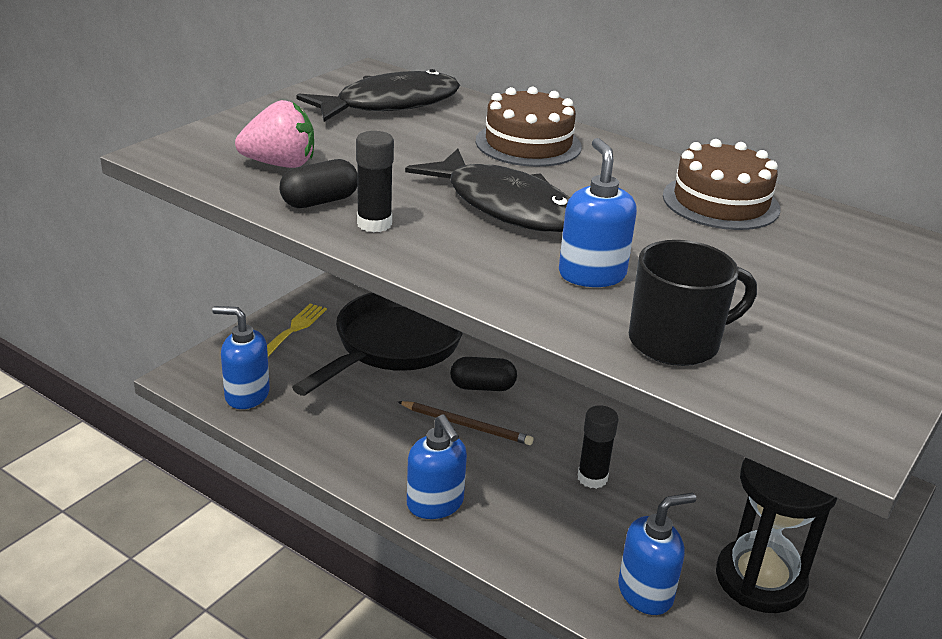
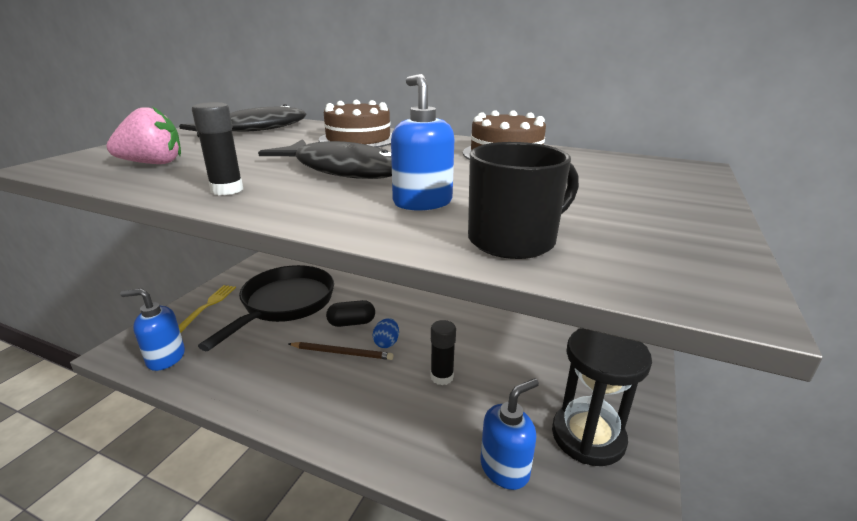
camera: 10 degrees left, 5 degrees down
black capsule [280,159,358,208] -> none
blue soap dispenser [407,414,467,519] -> none
none -> blue egg [373,318,399,348]

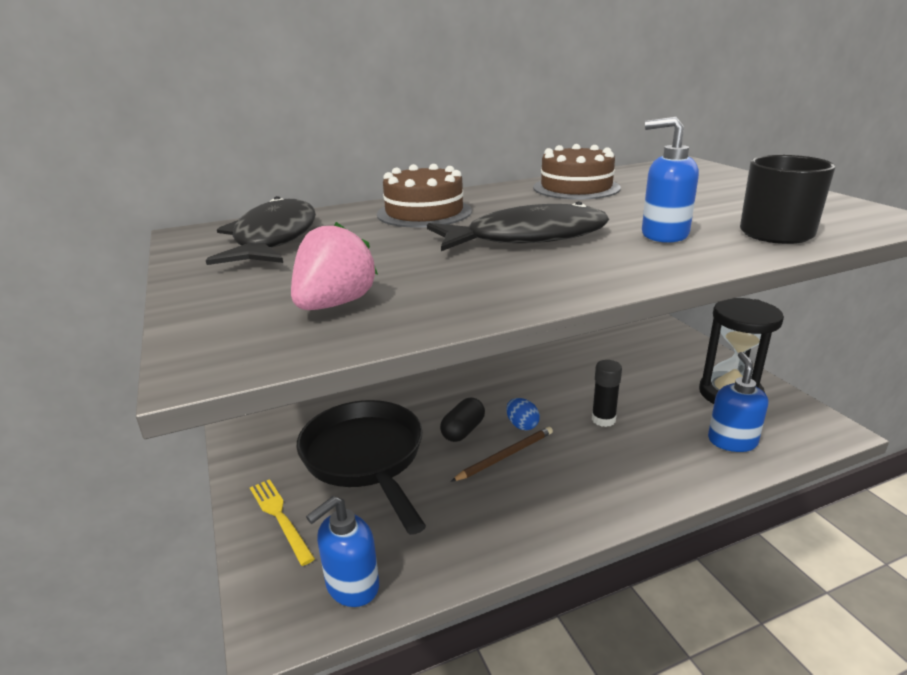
camera: 45 degrees left, 0 degrees up
black glue stick [192,102,243,195] -> none

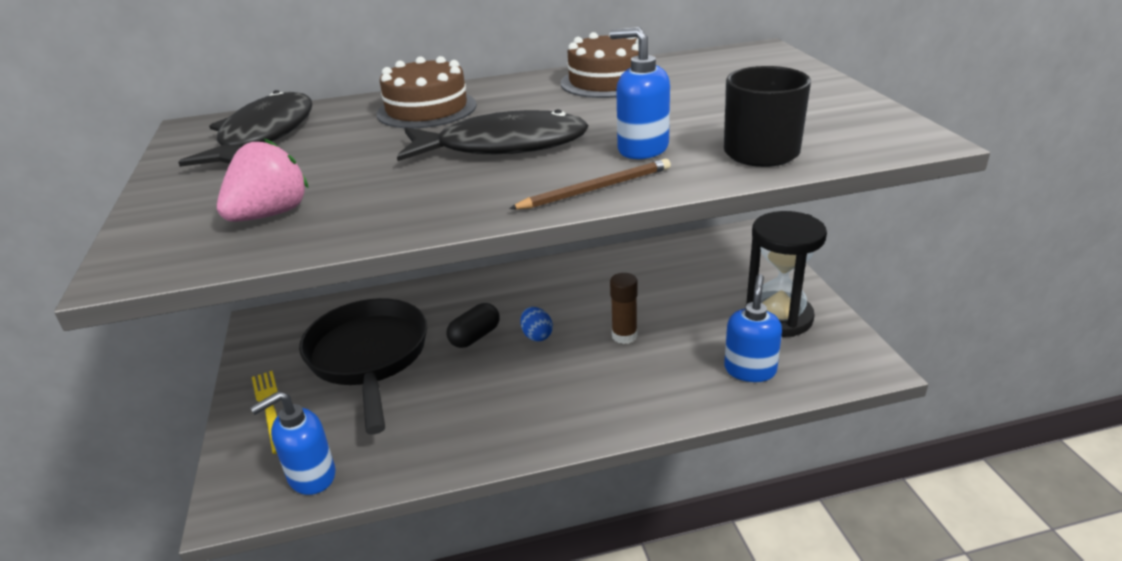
camera: 10 degrees right, 5 degrees up
brown pencil [451,427,553,482] -> brown pencil moved to [509,159,671,209]
black glue stick [592,360,622,427] -> brown glue stick [610,273,638,344]

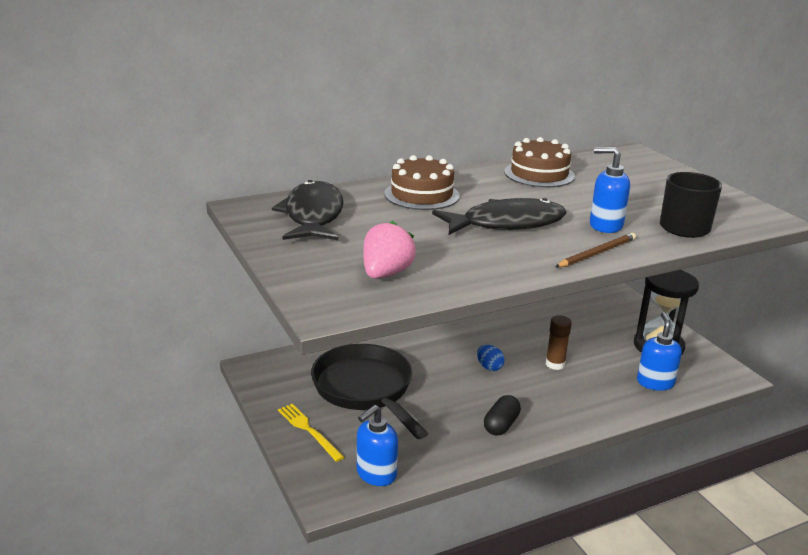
camera: 15 degrees left, 5 degrees down
black capsule [446,303,499,348] -> black capsule moved to [484,395,521,436]

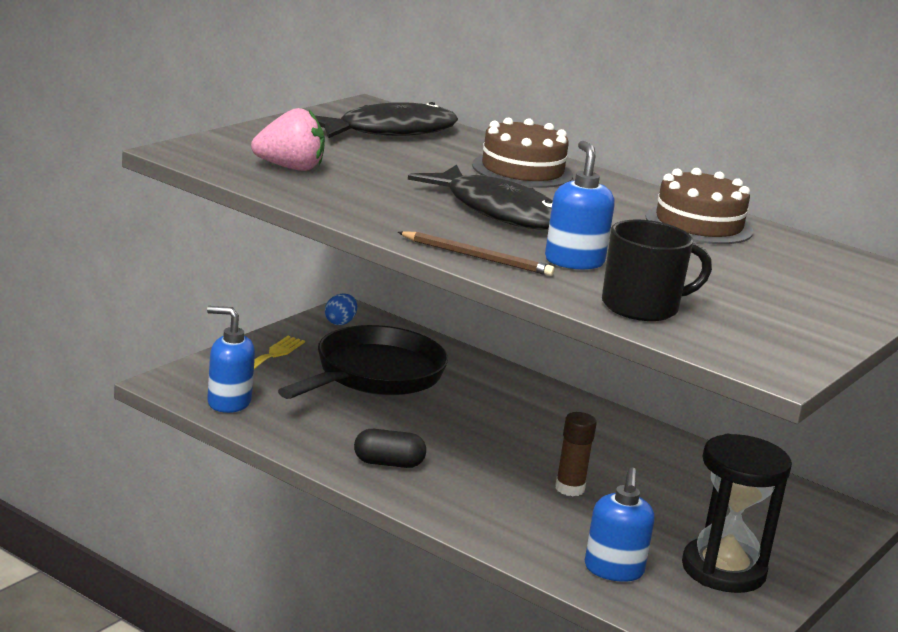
camera: 60 degrees right, 5 degrees down
blue egg [477,345,505,371] -> blue egg moved to [325,293,357,325]
blue soap dispenser [637,312,682,391] -> blue soap dispenser turned 120 degrees clockwise [585,467,655,582]

